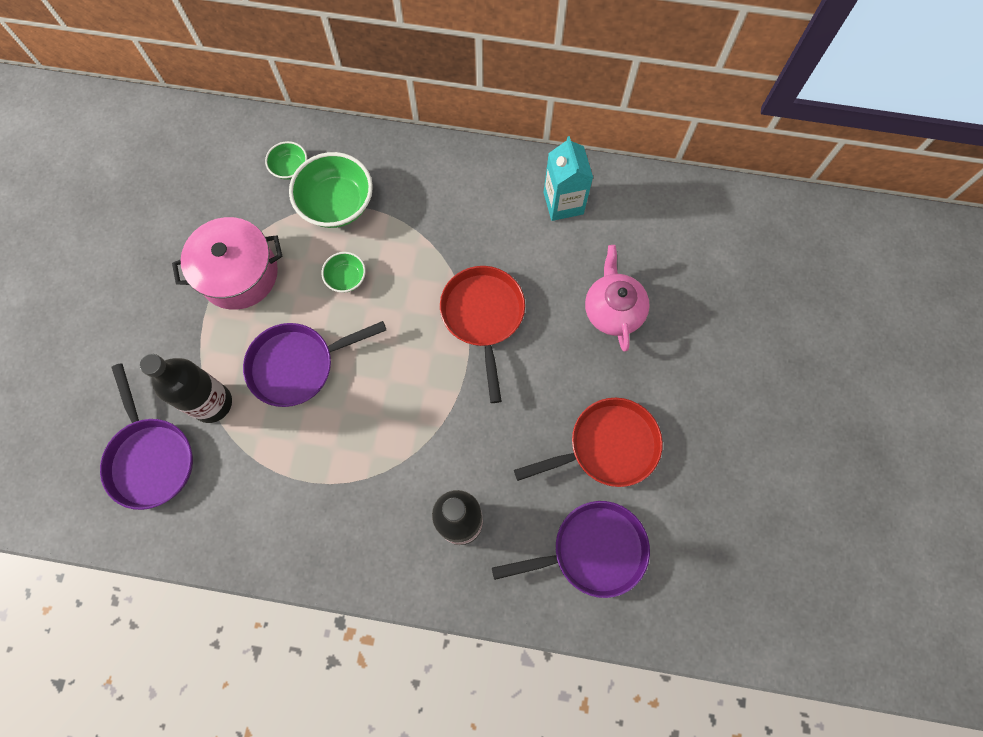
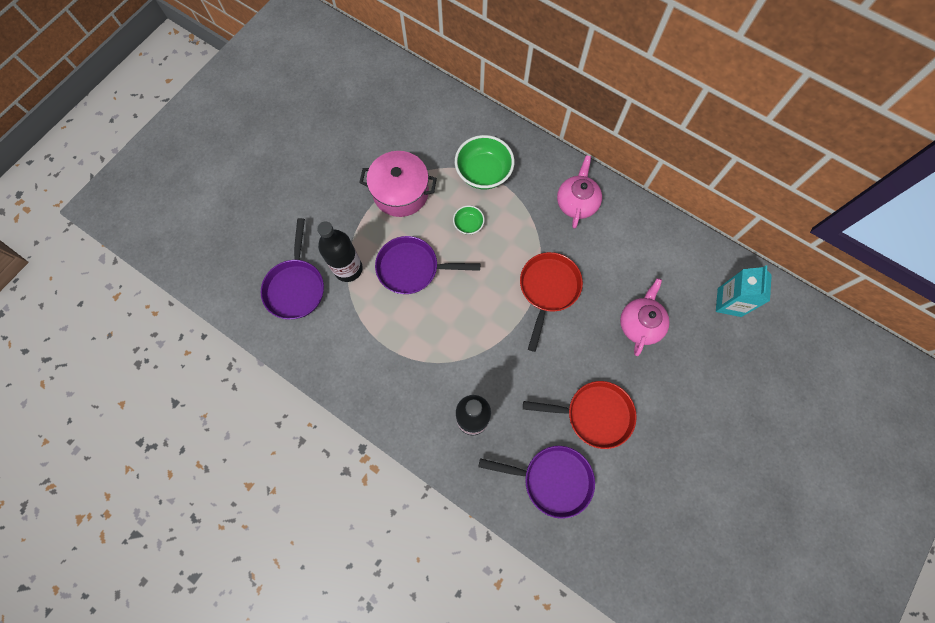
camera: 25 degrees right, 0 degrees up
green bowl [265,141,307,180] -> none
turquoise carton [543,136,593,221] -> turquoise carton moved to [716,265,772,317]
none -> pink teapot [557,155,602,229]

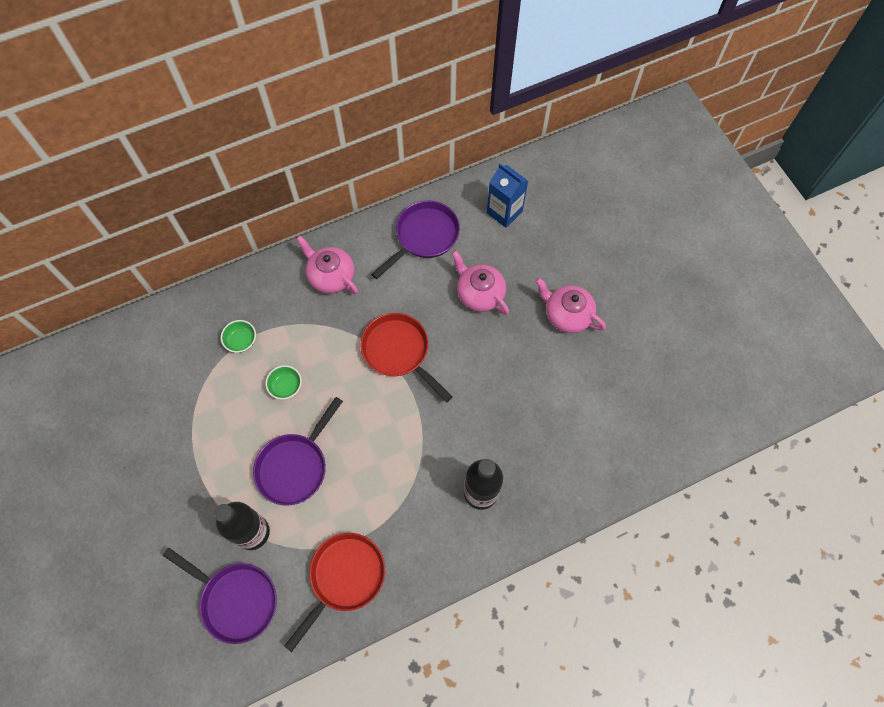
camera: 60 degrees left, 5 degrees down
pink pot [359,151,437,217] -> none
green bowl [455,135,514,189] -> green bowl [221,320,256,353], size x0.52
purple pan [478,446,595,519] -> purple pan moved to [371,201,460,279]
red pan [523,381,637,449] -> red pan moved to [284,533,385,652]
turquoise carton [716,265,772,317] -> blue carton [487,163,528,228]
none -> pink teapot [535,278,606,333]

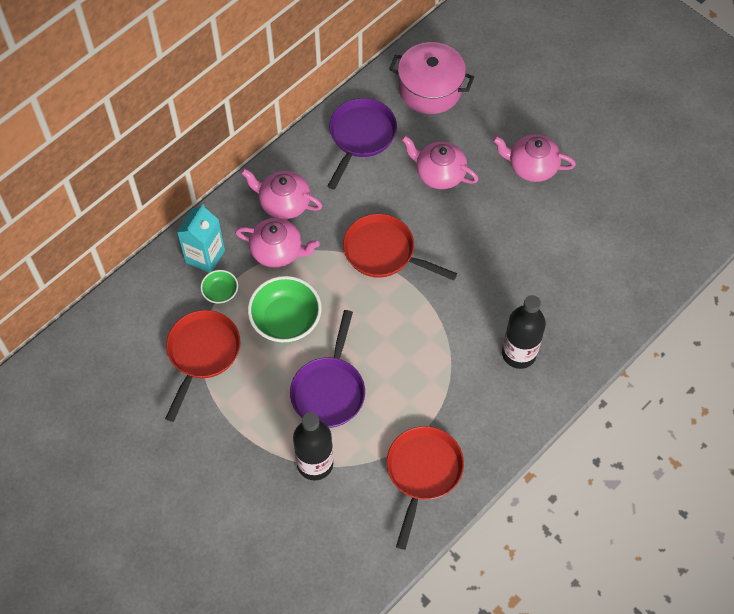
camera: 20 degrees left, 5 degrees down
purple pan [163,548,277,644] -> none
green bowl [265,365,302,400] -> green bowl [248,276,322,343], size x1.92
blue carton [487,163,528,228] -> pink pot [389,42,474,114]
none -> red pan [165,310,240,422]
none -> turquoise carton [177,204,225,273]
none -> pink teapot [235,218,320,268]

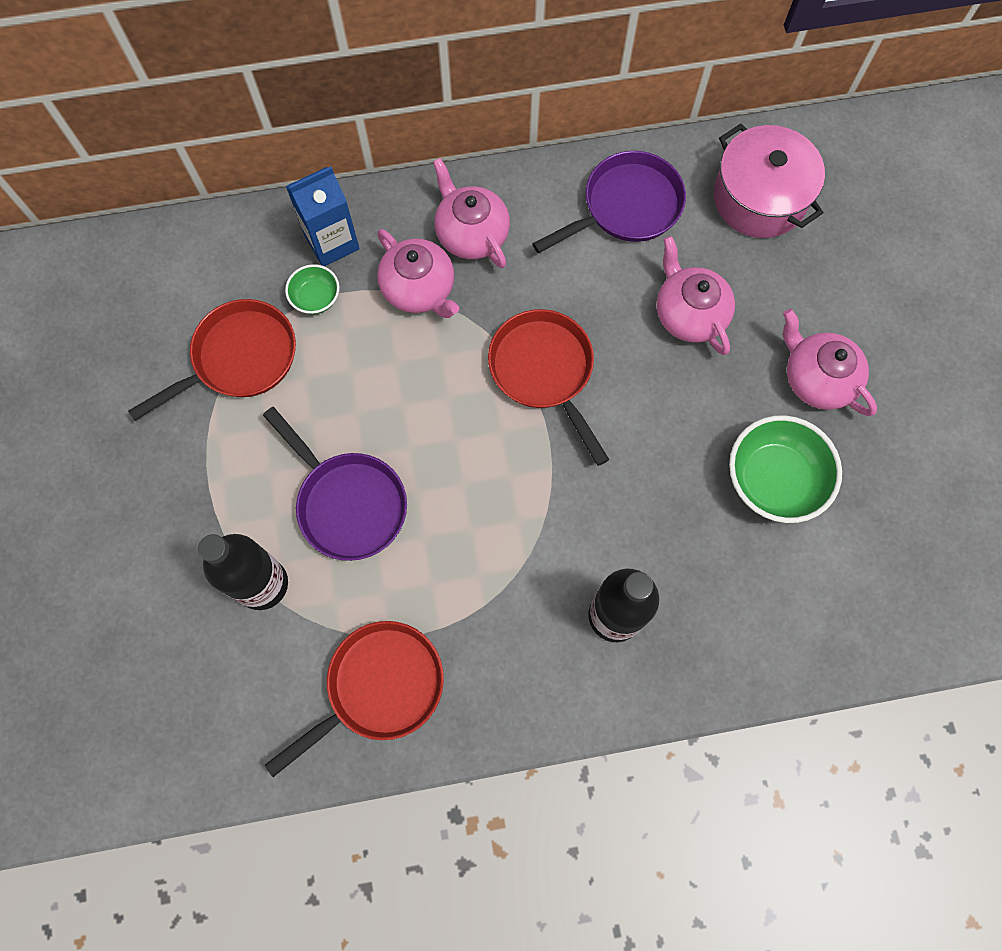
camera: 35 degrees right, 10 degrees up
turquoise carton [177,204,225,273] -> blue carton [286,167,360,266]
green bowl [248,276,322,343] -> green bowl moved to [729,415,842,523]
purple pan [290,310,365,428] -> purple pan turned 90 degrees counterclockwise [263,407,407,561]

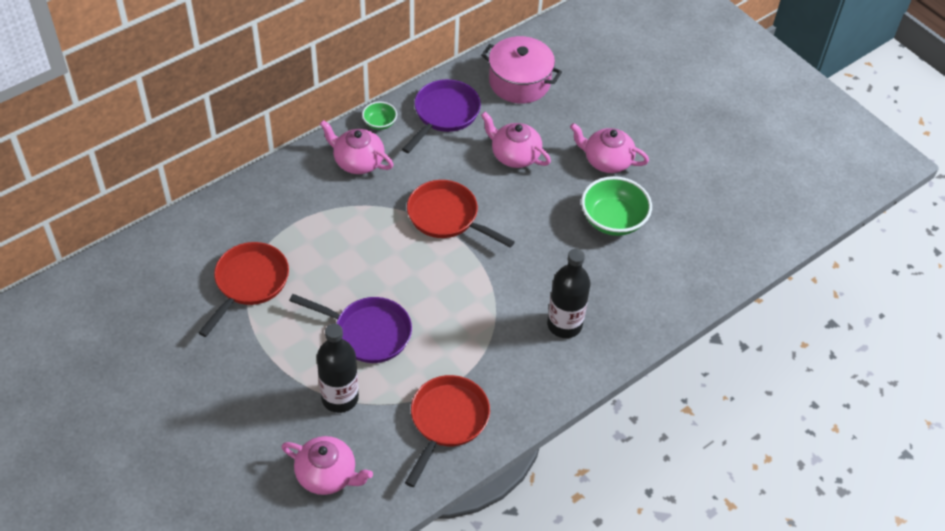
camera: 30 degrees left, 20 degrees down
green bowl [285,264,340,314] -> green bowl moved to [362,102,397,130]
blue carton [286,167,360,266] -> none
pink teapot [377,229,459,318] -> pink teapot moved to [282,436,373,495]

